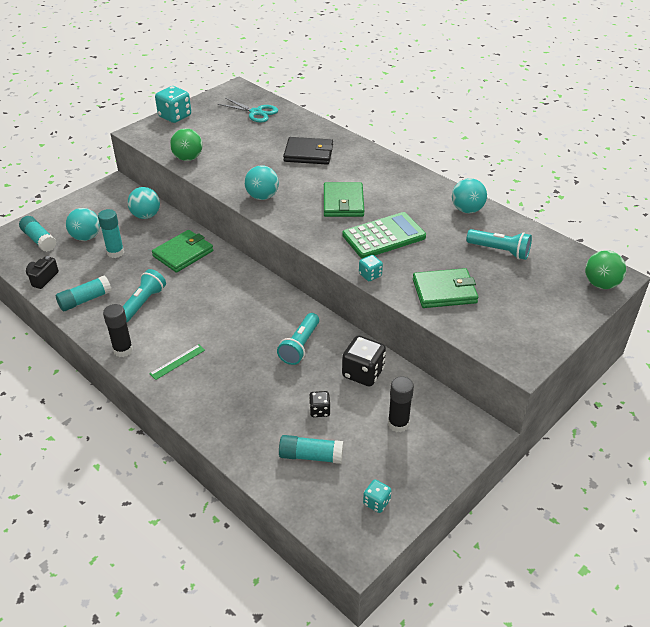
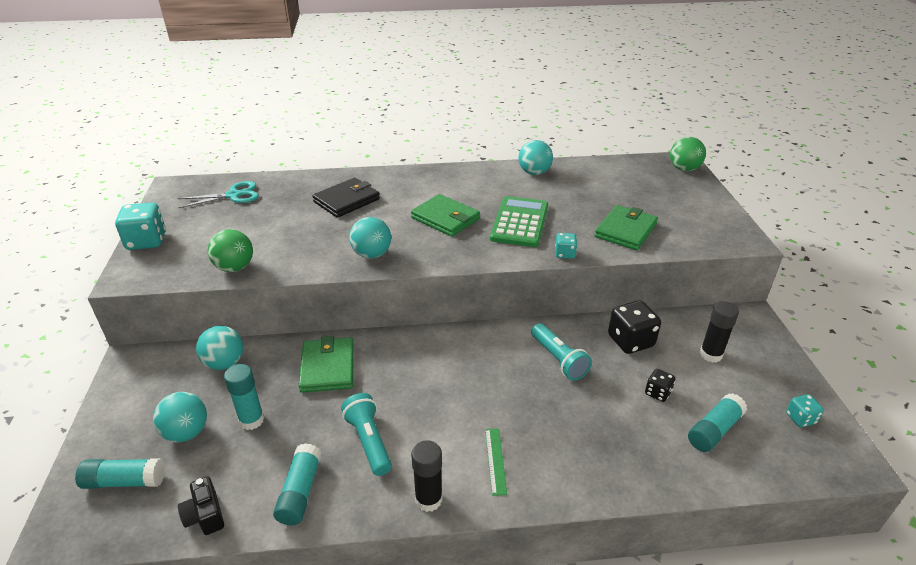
camera: 50 degrees left, 5 degrees down
turquoise flashlight [466,229,532,260] -> none

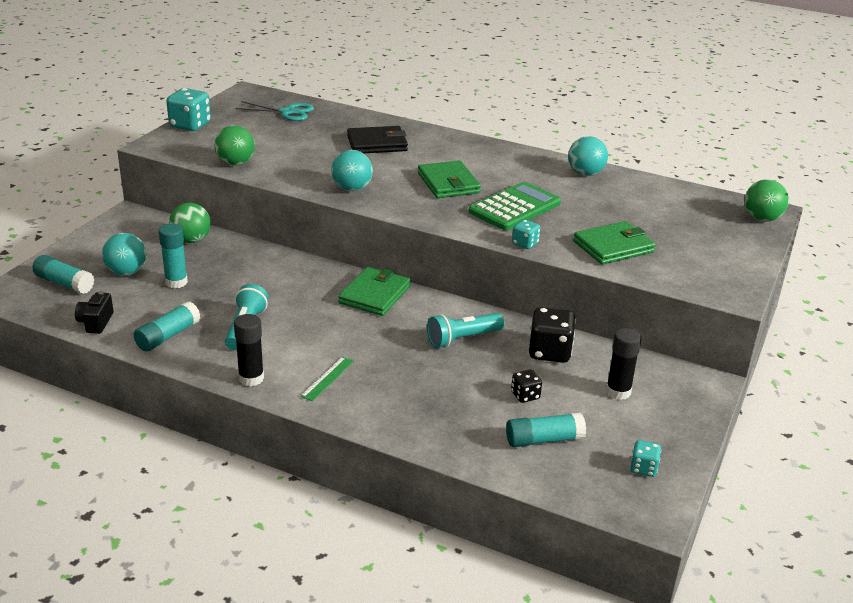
camera: 30 degrees right, 5 degrees down
turquoise ball [196,326,243,370] -> green ball [169,203,211,243]
green wallet [298,336,354,393] -> green wallet moved to [338,267,411,316]
turquoise flashlight [531,323,592,381] -> turquoise flashlight turned 60 degrees clockwise [427,313,504,348]

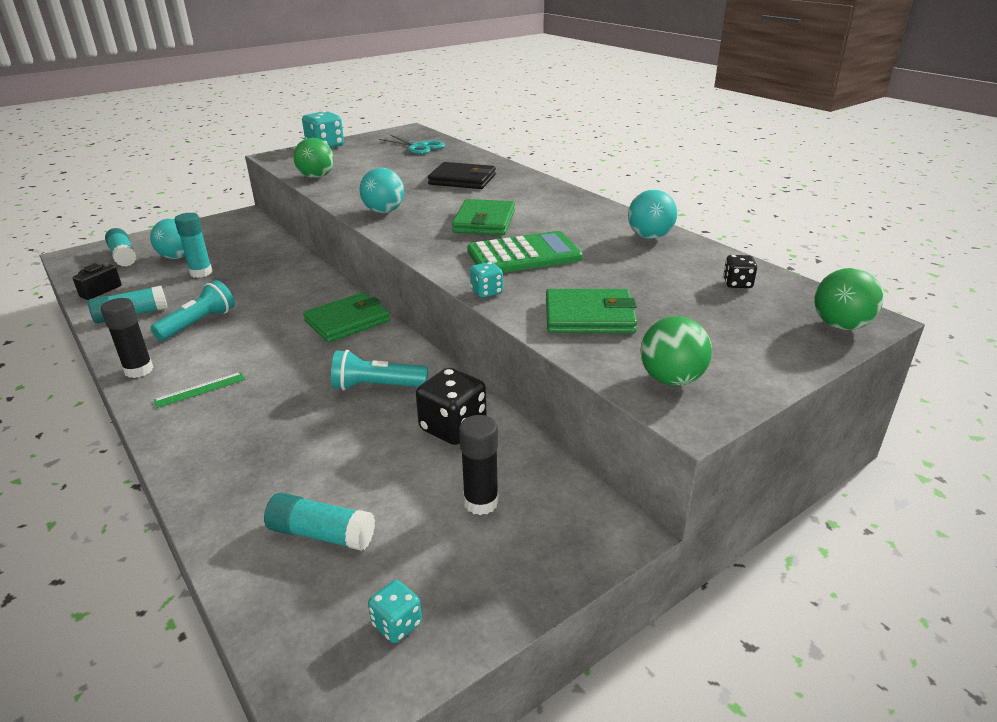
camera: 30 degrees right, 0 degrees up
green ball [169,203,211,243] -> green ball moved to [640,316,712,386]
black dice [511,369,542,403] -> black dice moved to [723,255,757,288]

